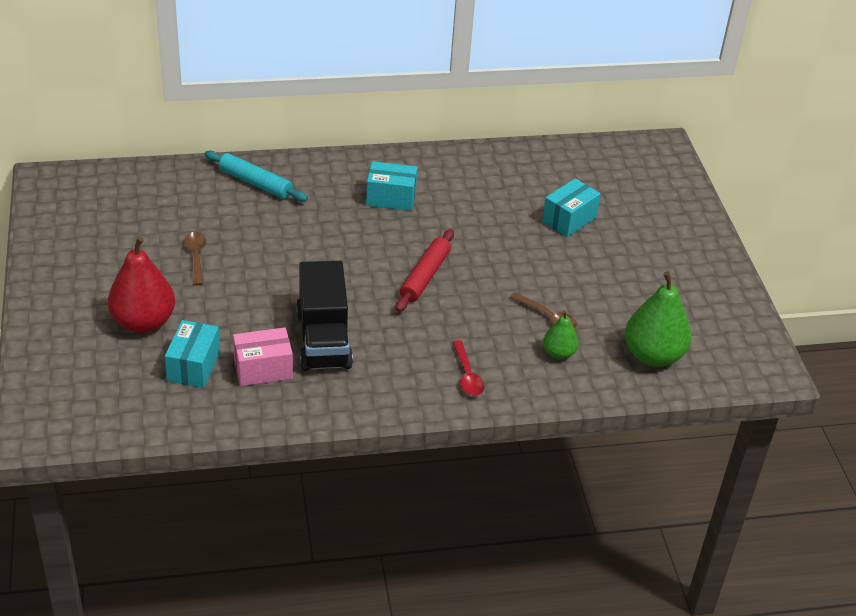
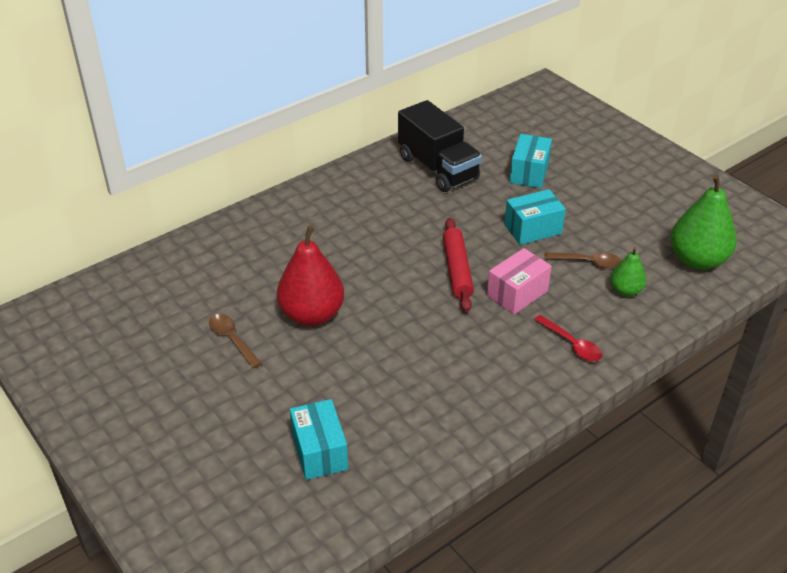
camera: 25 degrees left, 0 degrees up
red pear [108,237,175,333] -> red pear moved to [277,226,344,326]
turquoise rolling pin [205,151,308,202] -> none
pink box [233,327,293,386] -> pink box moved to [487,248,552,315]
black truck [296,261,353,371] -> black truck moved to [398,100,482,192]
turquoise box [366,161,417,211] -> turquoise box moved to [504,189,566,245]

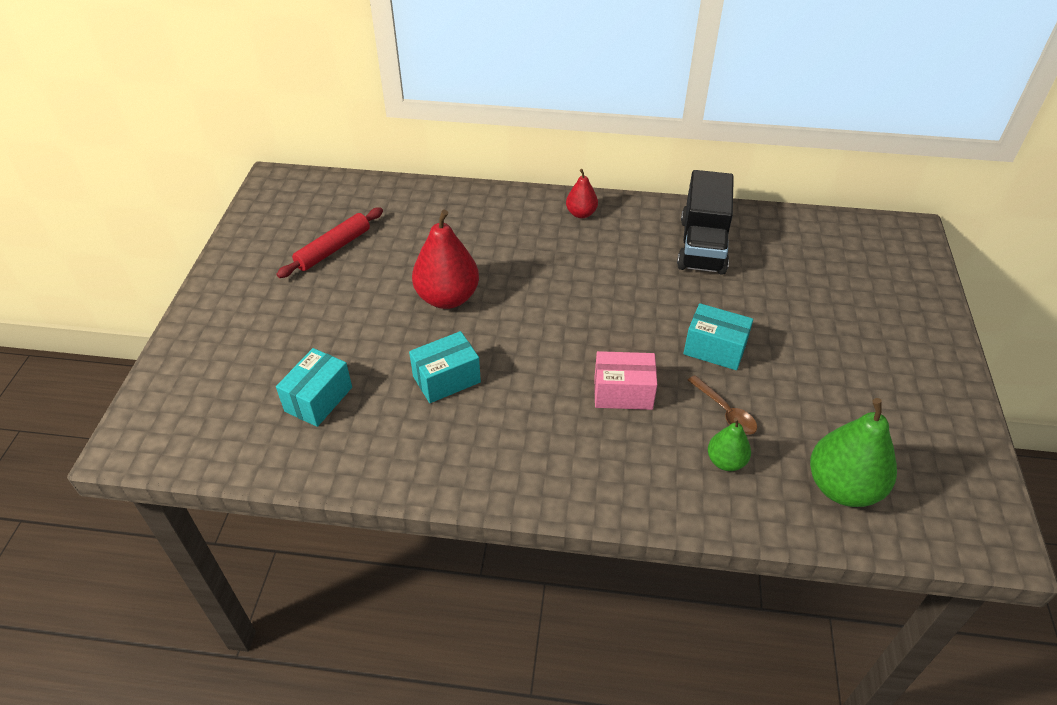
camera: 45 degrees right, 5 degrees up
brown spoon [209,314,262,368] -> none
red rolling pin [443,218,474,312] -> red rolling pin moved to [276,207,383,278]
turquoise box [510,134,552,188] -> turquoise box moved to [409,331,481,403]
red spoon [534,315,602,362] -> none
none -> red pear [566,169,598,218]

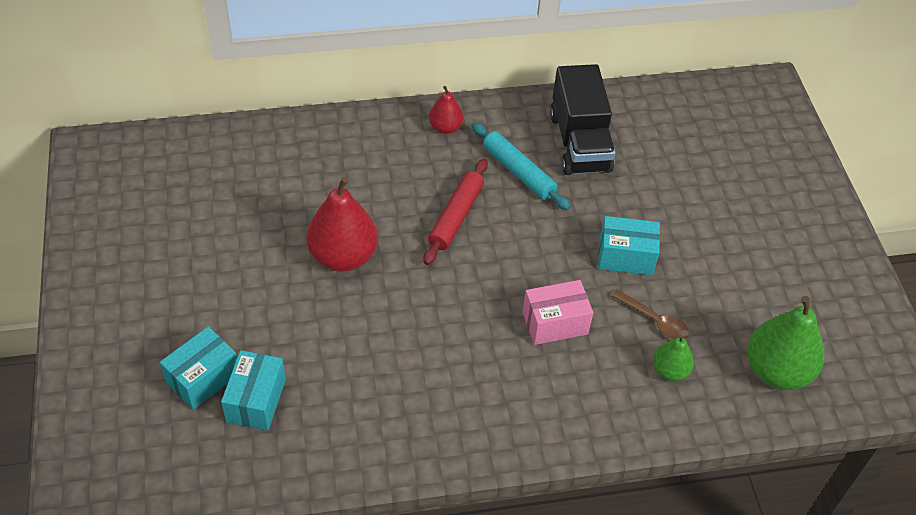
camera: 20 degrees left, 5 degrees up
red rolling pin [276,207,383,278] -> red rolling pin moved to [424,159,488,265]
turquoise box [409,331,481,403] -> turquoise box moved to [160,327,237,410]
none -> turquoise rolling pin [472,122,571,210]

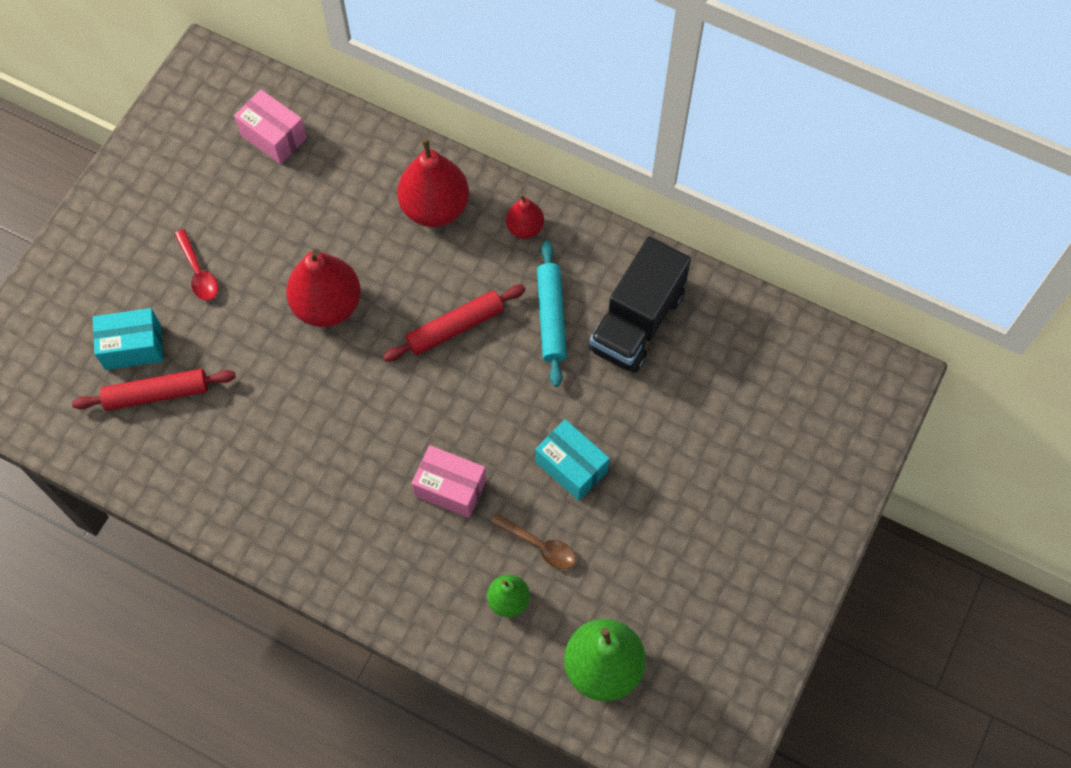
camera: 40 degrees right, 15 degrees up
turquoise box [221,350,286,431] -> red rolling pin [72,369,236,411]
brown spoon [611,289,689,339] -> brown spoon turned 45 degrees counterclockwise [490,513,576,569]
none -> red spoon [174,229,218,300]
none -> pink box [234,89,307,164]
none -> red pear [397,138,469,227]

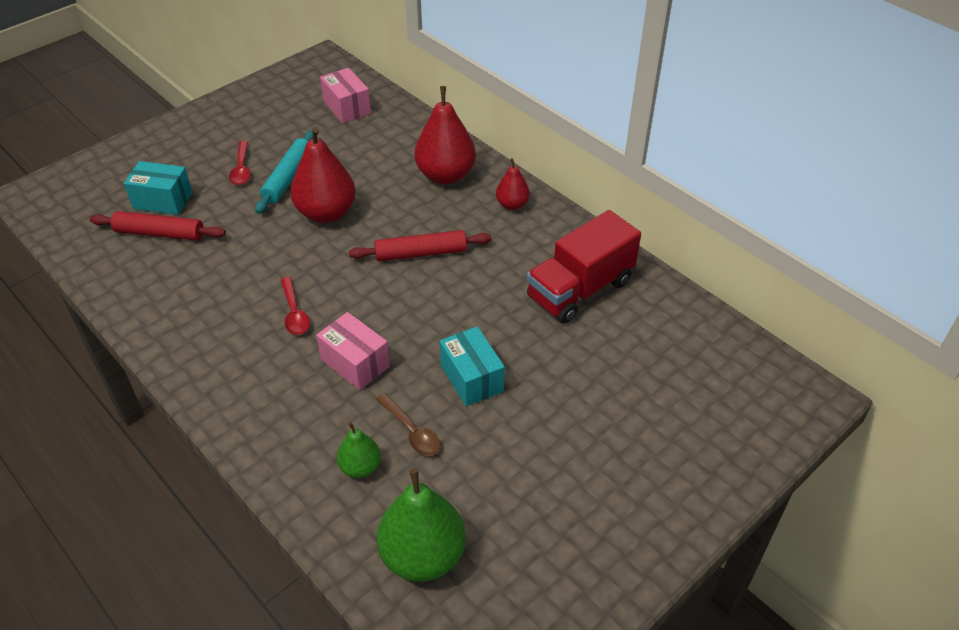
camera: 20 degrees right, 20 degrees down
turquoise rolling pin [537,241,567,387] -> turquoise rolling pin moved to [255,130,313,214]
black truck [588,237,691,373] -> red truck [526,210,641,324]
none -> red spoon [281,277,310,335]

